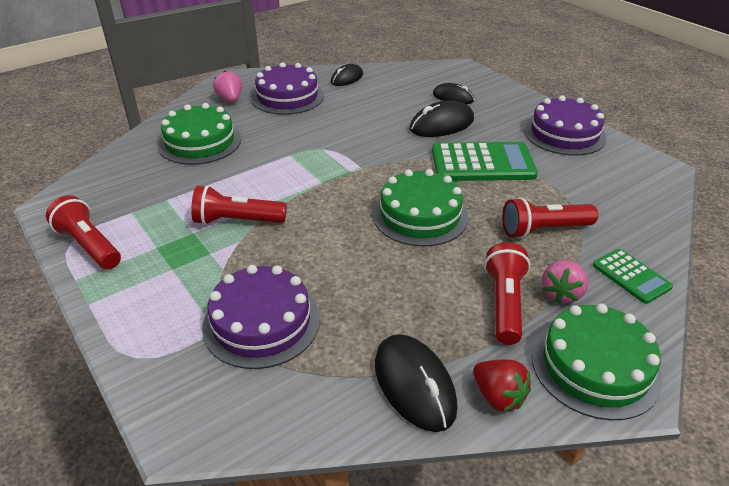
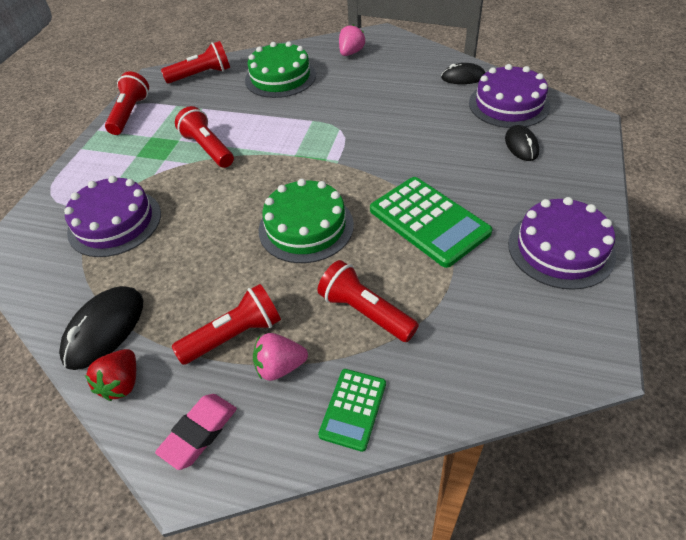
camera: 55 degrees right, 10 degrees up
purple cake [251,62,324,115] -> purple cake moved to [469,64,550,128]
black mouse [410,100,474,137] -> none
green cake [532,304,662,420] -> pink eraser [155,394,237,470]
none -> red flashlight [161,41,230,84]

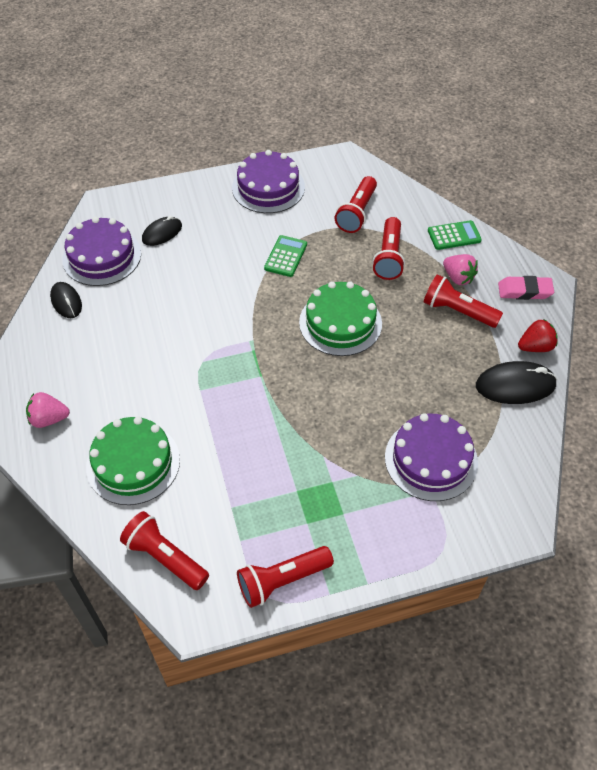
camera: 125 degrees left, 5 degrees up
red flashlight [175,106,234,168] -> red flashlight moved to [335,176,377,233]
green calculator [370,177,493,268] -> green calculator [264,235,307,277], size x0.55

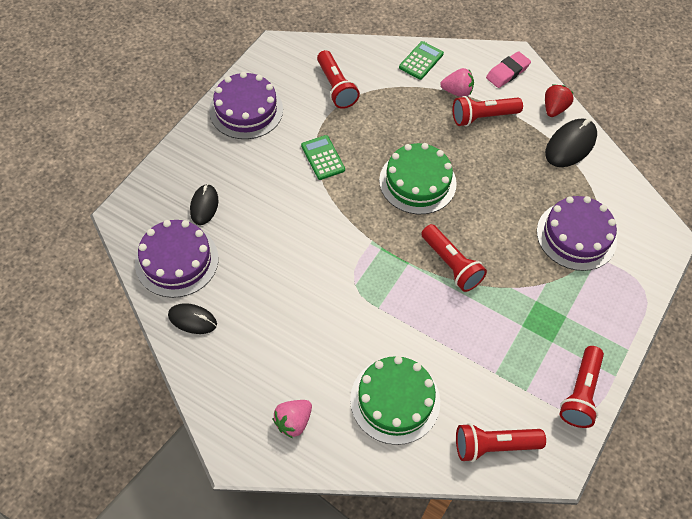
camera: 45 degrees left, 5 degrees up
red flashlight [372,217,405,280] -> red flashlight moved to [421,224,487,292]

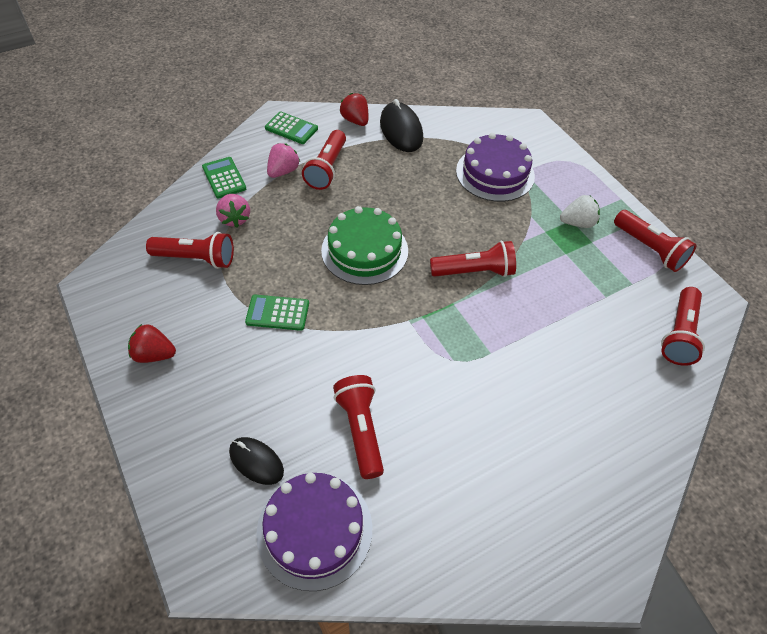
camera: 60 degrees left, 5 degrees down
black mouse [168,303,217,334] -> none
purple cake [209,72,283,139] -> red strawberry [128,324,176,363]
pink strawberry [273,400,312,438] -> pink strawberry moved to [216,194,250,227]
green cake [350,356,440,445] -> none
pink eraser [486,51,531,88] -> green calculator [265,111,318,144]
none -> red flashlight [333,375,384,479]
none -> white strawberry [560,195,600,228]

